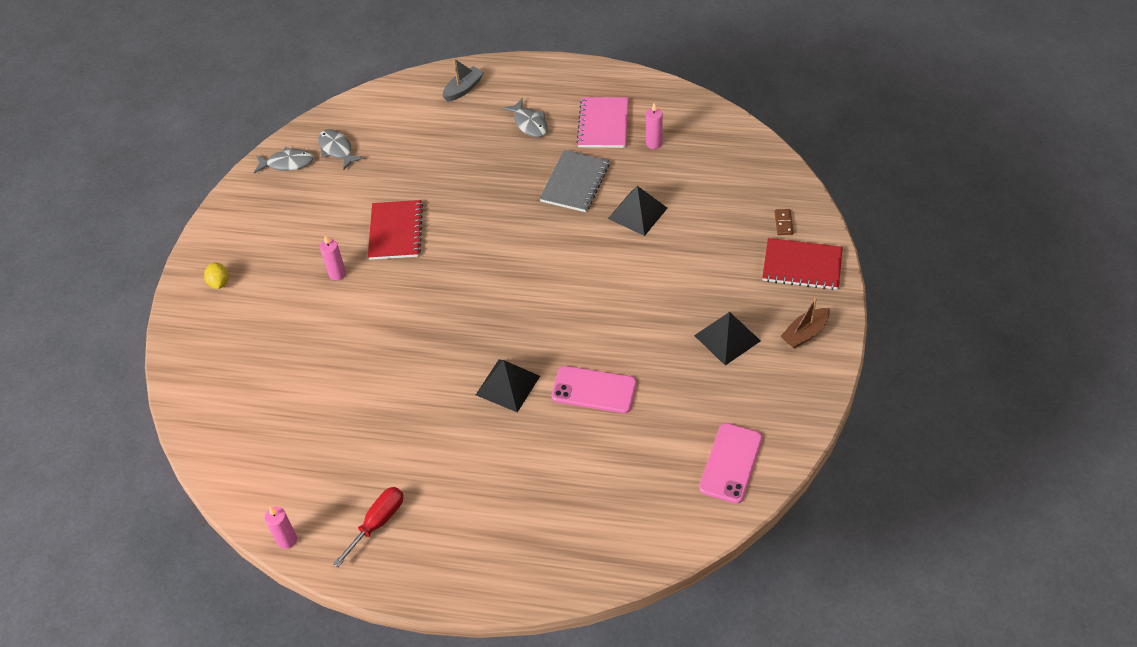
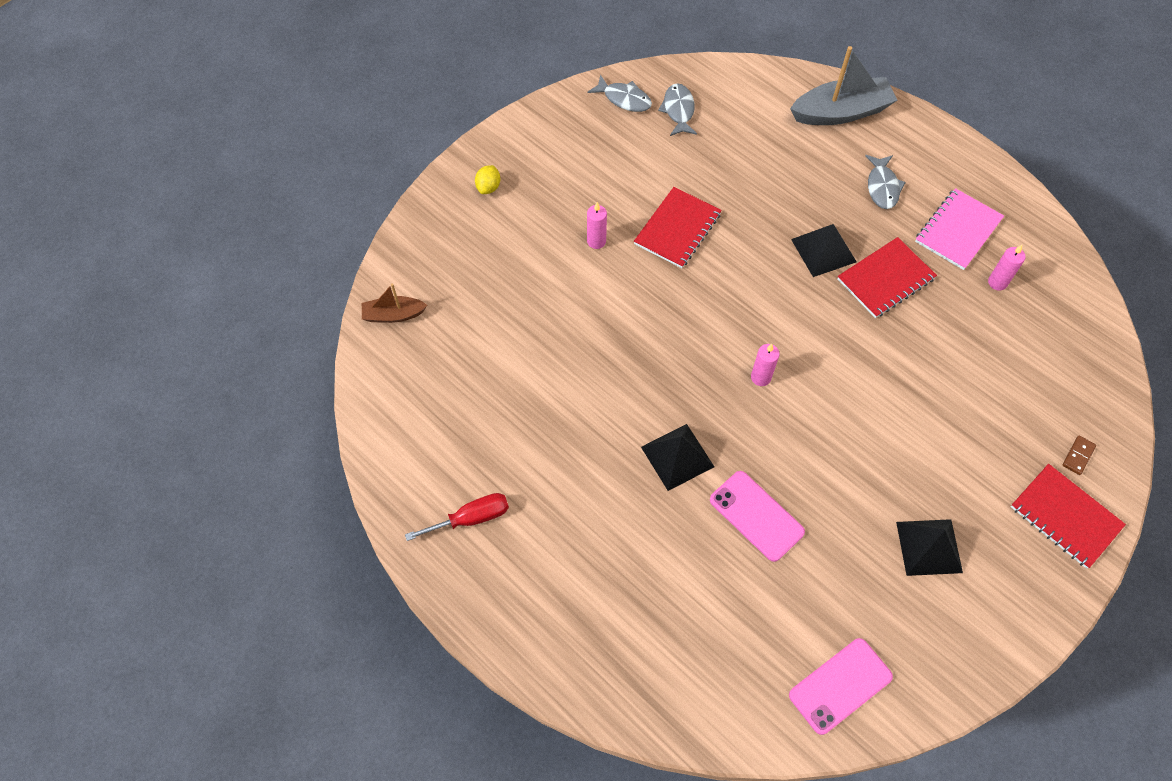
camera: 30 degrees right, 10 degrees up
pink candle [264,507,297,549] -> pink candle moved to [751,344,780,386]
grey boat [443,58,484,102] -> grey boat [790,46,897,125], size x1.81
grey notebook [539,150,610,212] -> red notebook [837,237,937,318]
black pyramid [608,186,667,236] -> black pyramid moved to [791,224,857,277]
brown boat [781,297,830,349] -> brown boat moved to [362,283,427,323]

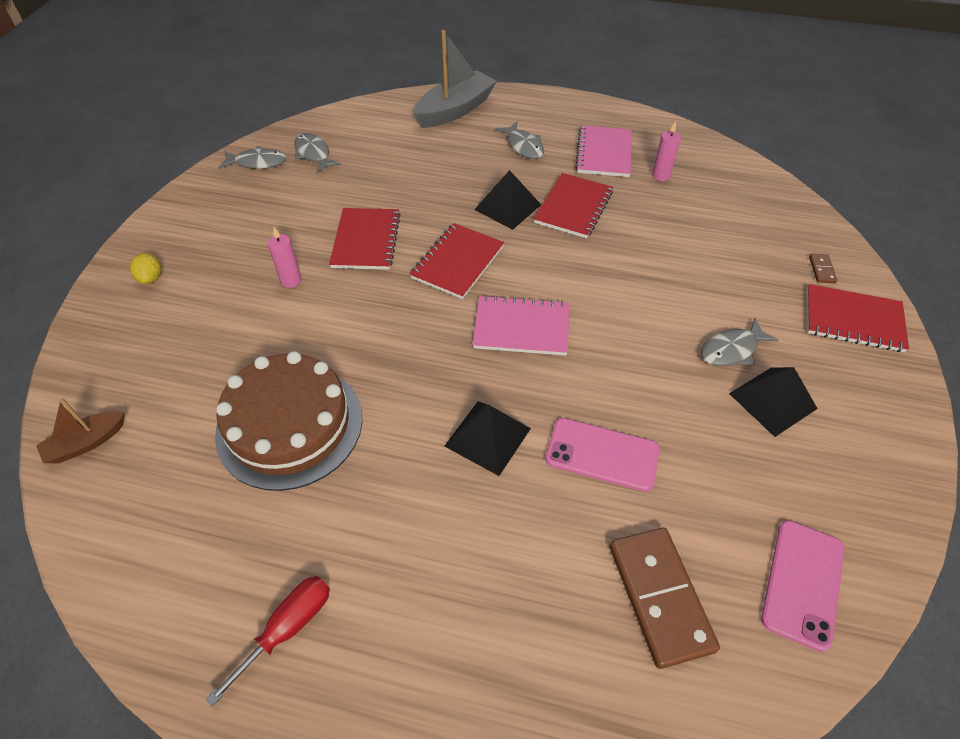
camera: 30 degrees left, 10 degrees down
pink candle [751,344,780,386] -> pink notebook [472,295,569,356]
none -> brown cake [215,351,362,491]
none -> red notebook [410,223,504,299]
none -> brown domino [610,528,720,669]
none -> grey fish [701,318,779,366]

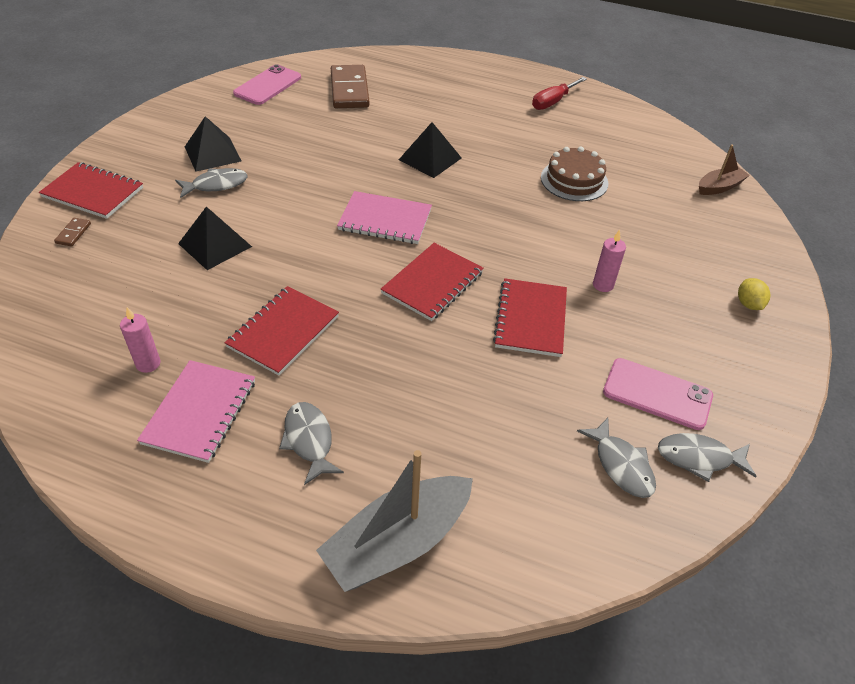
camera: 175 degrees left, 5 degrees down
brown cake [215,351,362,491] -> brown cake [541,146,608,201], size x0.63
black pyramid [474,170,541,230] -> black pyramid moved to [178,207,252,270]
pink phone [546,418,660,492] -> pink phone moved to [603,358,713,430]

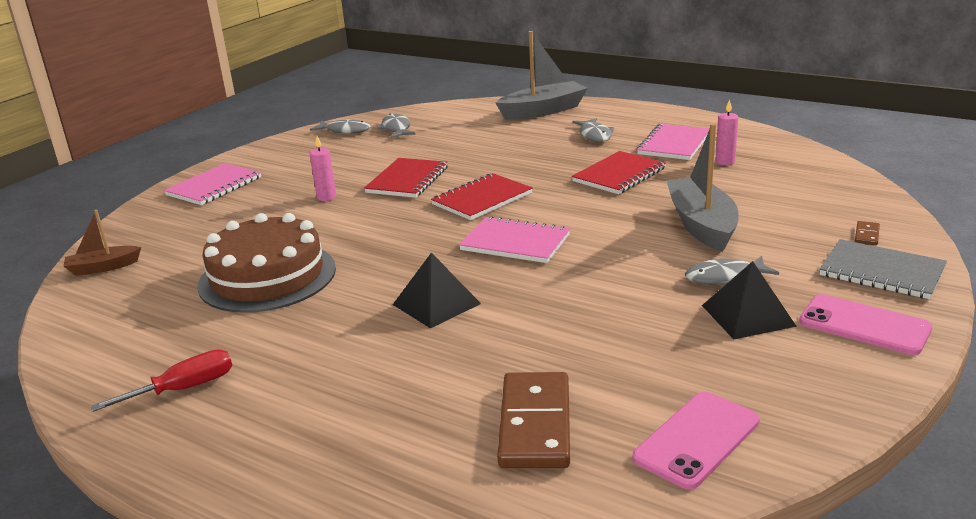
camera: 165 degrees left, 20 degrees down
red notebook [39,162,143,219] -> grey notebook [819,239,947,299]
black pyramid [178,207,252,270] -> grey boat [666,123,739,252]
brown cake [541,146,608,201] -> brown cake [197,213,336,313], size x1.59
pink phone [603,358,713,430] -> pink phone moved to [799,294,933,355]
yellow lemon [738,278,770,310] -> pink notebook [164,163,261,205]

